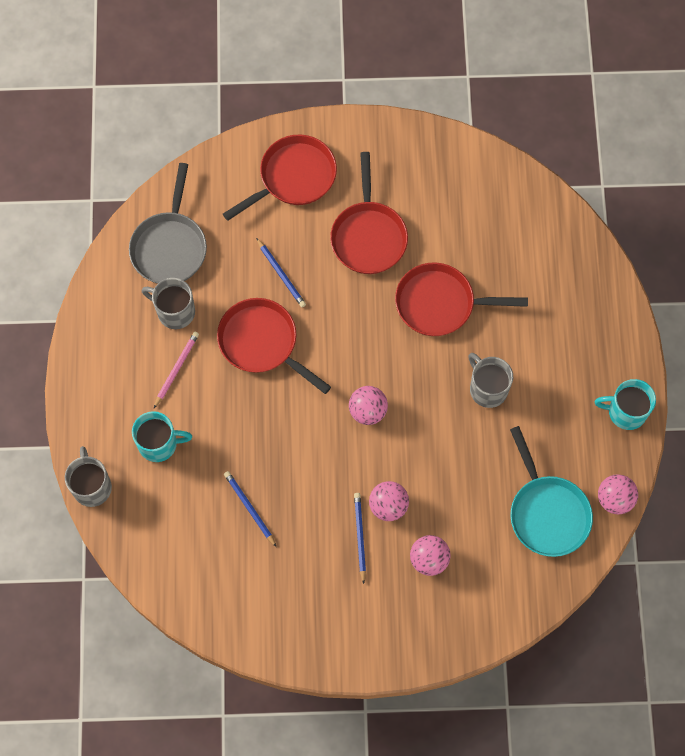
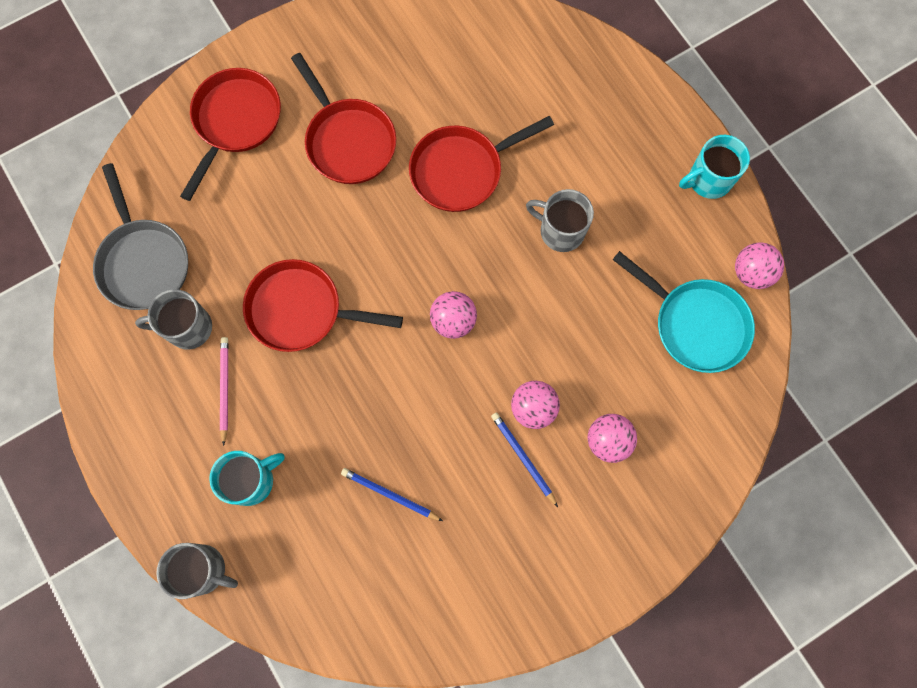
camera: 30 degrees left, 5 degrees up
grey mug [65,446,112,507] -> grey mug turned 150 degrees clockwise [156,543,238,599]
blue pencil [256,238,306,307] -> none

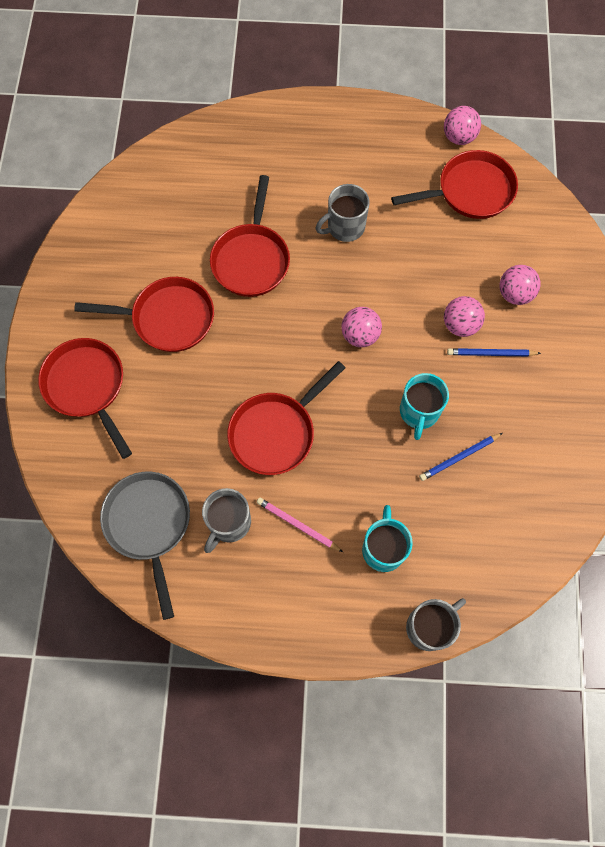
camera: 55 degrees left, 5 degrees down
grey pan [93,163,188,310] -> grey pan turned 120 degrees counterclockwise [100,471,190,620]
turquoise pan [612,251,755,373] -> red pan [391,150,518,219]
turquoise mug [679,135,750,199] -> turquoise mug moved to [400,373,449,440]

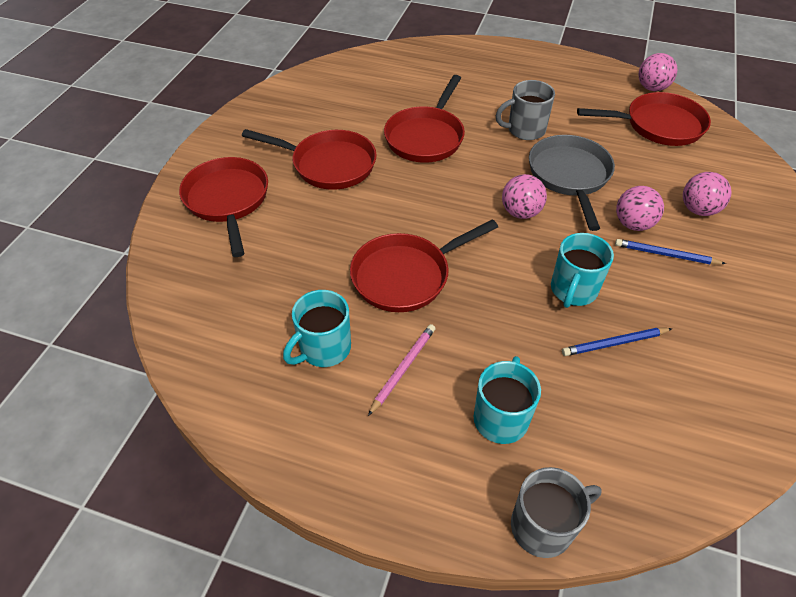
camera: 15 degrees right, 20 degrees down
grey pan [100,471,190,620] -> grey pan moved to [529,135,615,231]
grey mug [202,488,251,553] -> turquoise mug [283,290,351,367]
pink pencil [257,498,343,552] -> pink pencil turned 75 degrees clockwise [368,324,436,416]

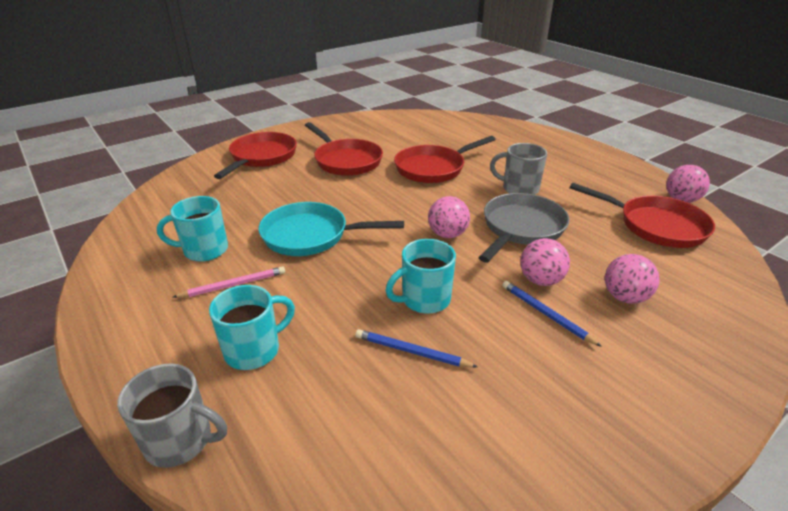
camera: 35 degrees right, 15 degrees down
red pan [350,219,498,312] -> turquoise pan [258,202,404,256]

